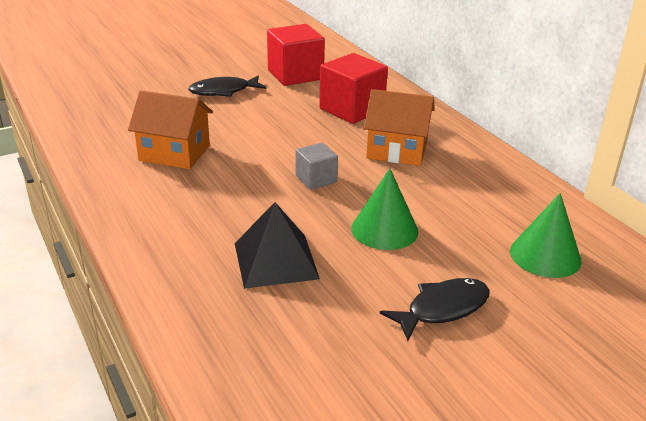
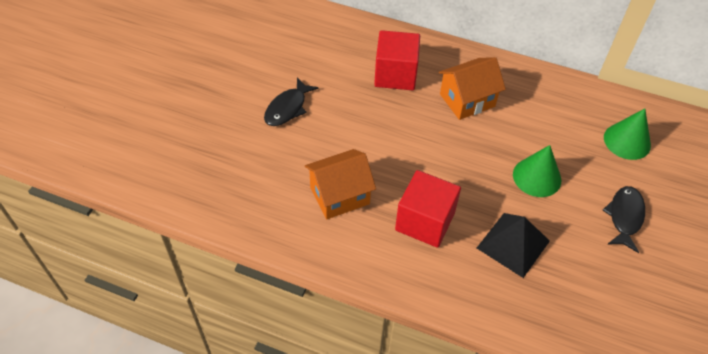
camera: 40 degrees left, 20 degrees up
red cube [267,24,325,86] -> red cube moved to [395,170,461,248]
grey cube [296,143,338,190] -> none

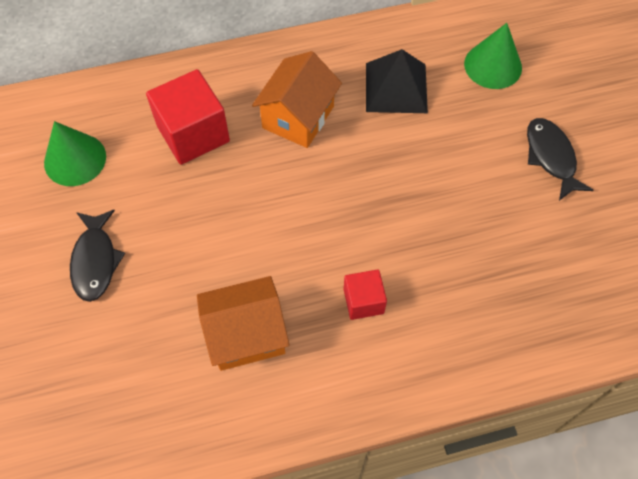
camera: 35 degrees left, 10 degrees up
orange house [305,149,376,220] -> orange house turned 45 degrees clockwise [197,276,290,371]
red cube [395,170,461,248] -> red cube [343,269,387,320], size x0.56
black pyramid [477,213,550,278] -> black pyramid moved to [366,49,428,113]
green cone [513,145,561,197] -> green cone moved to [44,121,106,186]

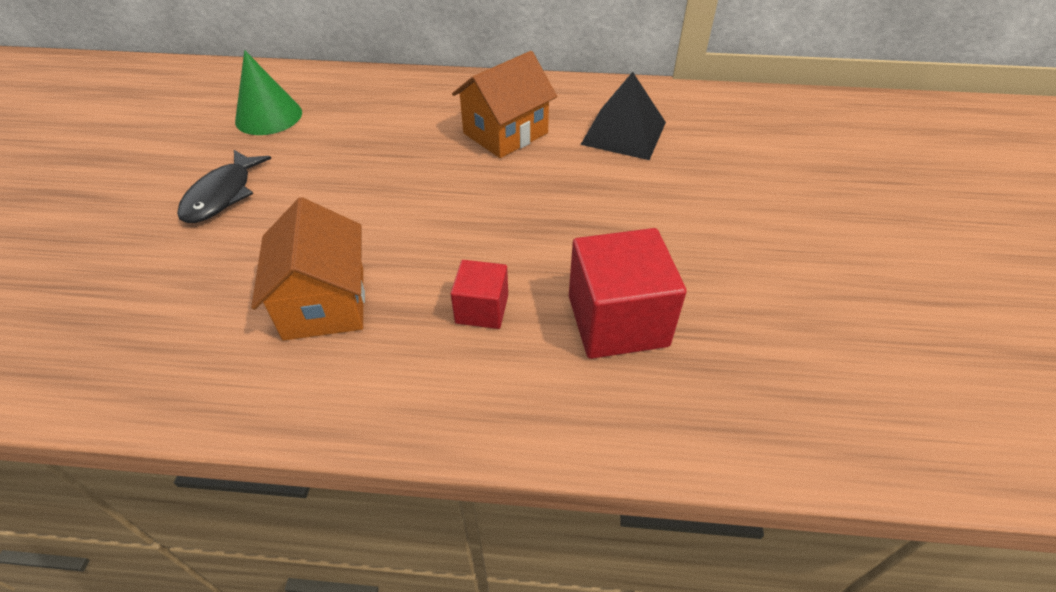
camera: 20 degrees right, 15 degrees down
red cube [146,69,230,165] -> red cube moved to [569,228,687,359]
orange house [197,276,290,371] -> orange house turned 75 degrees clockwise [251,197,365,341]
green cone [464,23,522,89] -> none
black fish [527,118,593,201] -> none

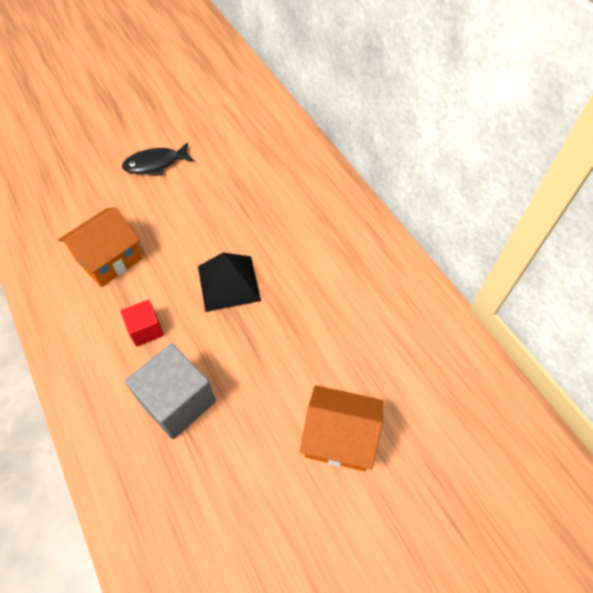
camera: 55 degrees right, 10 degrees up
green cone [235,50,302,135] -> none
orange house [452,51,557,158] -> orange house moved to [300,385,383,471]
red cube [569,228,687,359] -> grey cube [125,343,216,439]
black pyramid [581,72,666,160] -> black pyramid moved to [198,252,261,312]

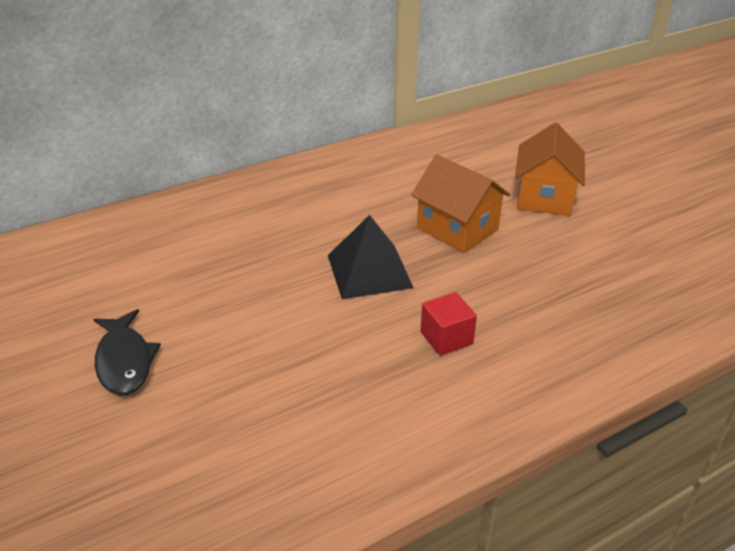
camera: 90 degrees left, 20 degrees down
orange house [58,207,142,287] -> orange house moved to [411,155,510,253]
grey cube [125,343,216,439] -> none

